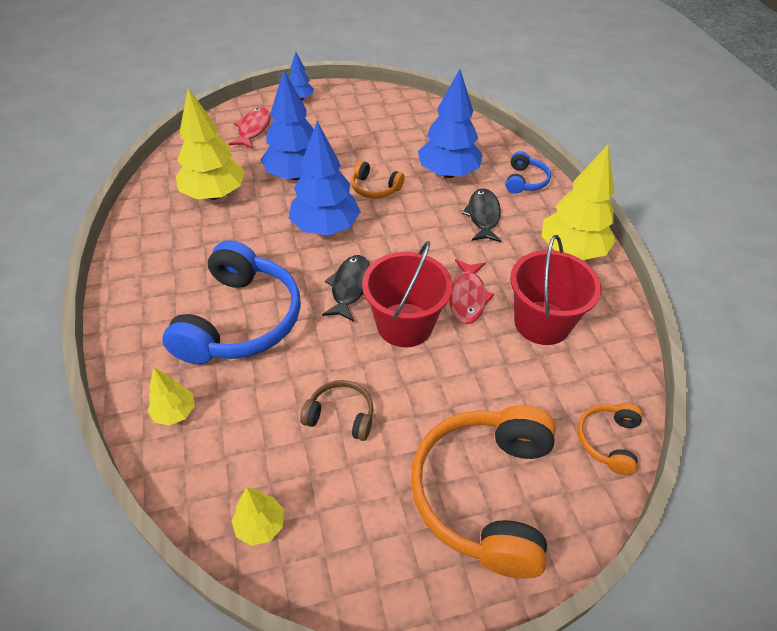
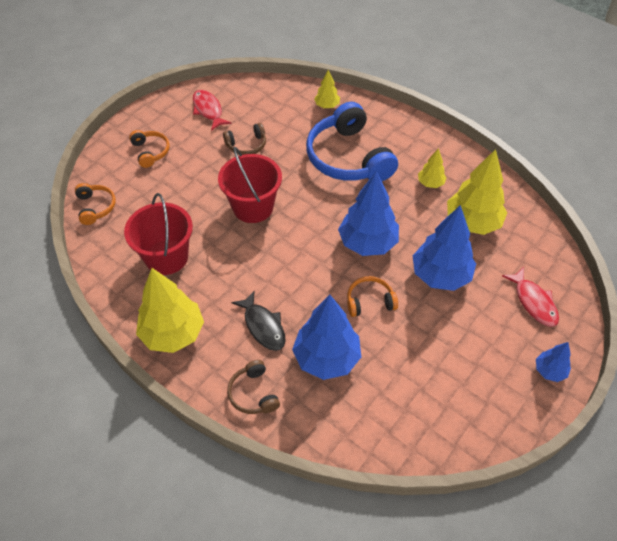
camera: 145 degrees right, 5 degrees up
yellow tree [232,487,284,546] -> yellow tree moved to [418,148,447,188]
black fish [322,255,370,322] -> none
orange headphones [411,405,556,579] -> orange headphones [129,130,170,168], size x0.47
red fish [449,259,494,324] -> red fish moved to [193,90,231,131]
blue headphones [506,151,551,194] -> brown headphones [227,360,280,414]

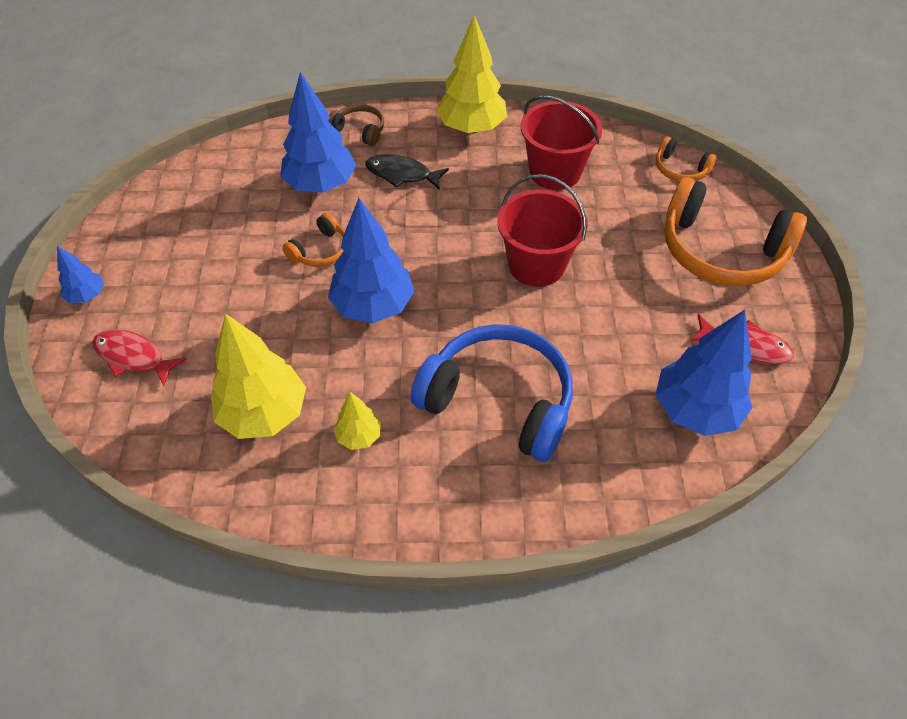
camera: 140 degrees right, 0 degrees up
orange headphones [129,130,170,168] -> orange headphones [664,177,807,286], size x2.13
brown headphones [223,123,266,155] -> none
yellow tree [314,70,340,108] -> none
blue tree [413,205,476,291] -> blue tree moved to [655,310,753,436]

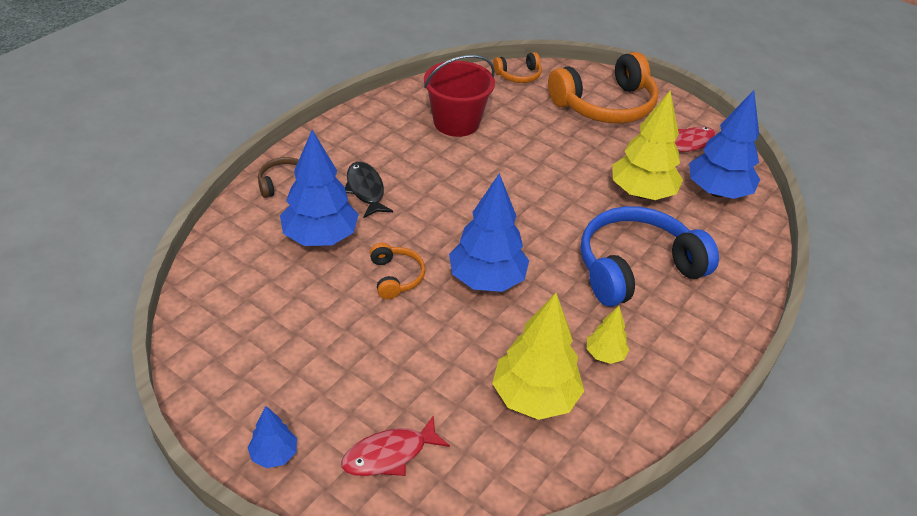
camera: 55 degrees left, 10 degrees down
black fish [365,154,449,190] -> black fish turned 105 degrees clockwise [345,162,393,218]
yellow tree [436,15,507,134] -> yellow tree moved to [612,91,683,200]
red bucket [497,174,588,287] -> none

